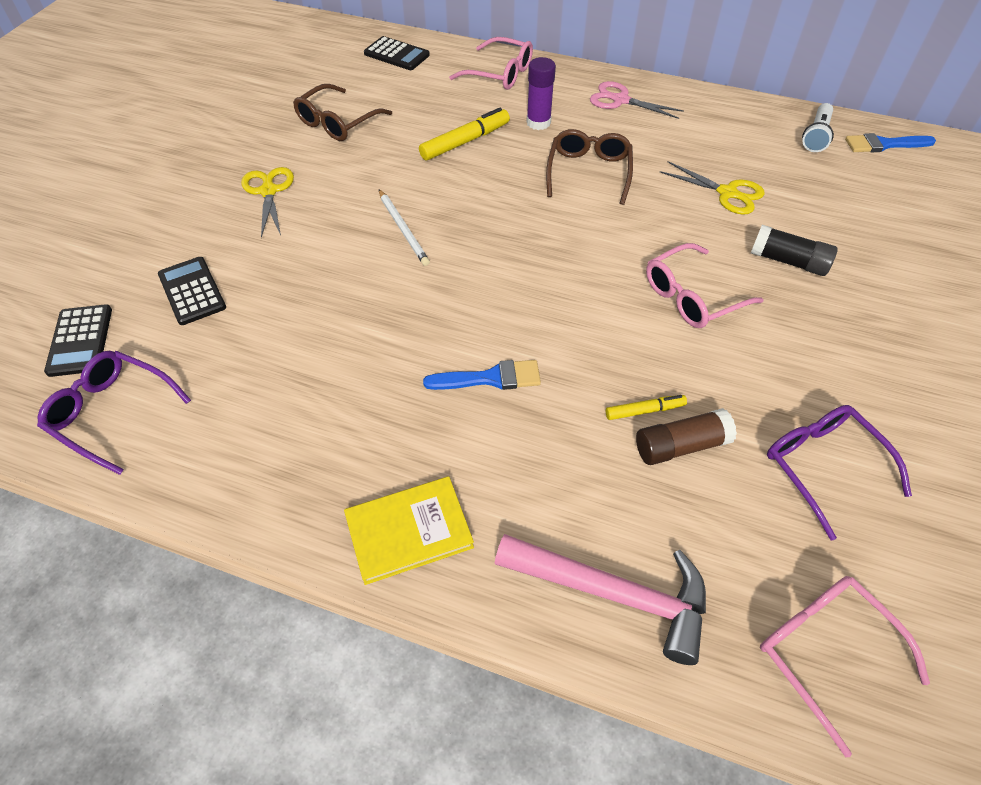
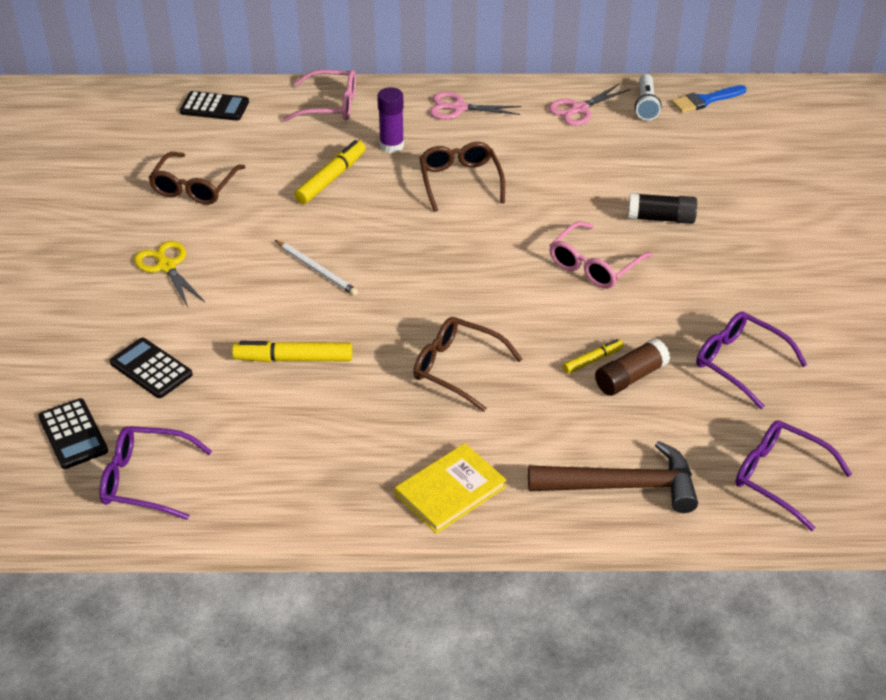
camera: 20 degrees left, 10 degrees down
blue brush [423,360,541,390] -> brown glasses [413,317,522,412]
pink hammer [494,534,706,665] -> brown hammer [528,441,698,513]
yellow scissors [660,161,765,215] -> none
pink glasses [760,576,930,757] -> purple glasses [735,420,852,531]
none -> yellow marker [232,341,352,362]
none -> pink scissors [548,83,630,126]

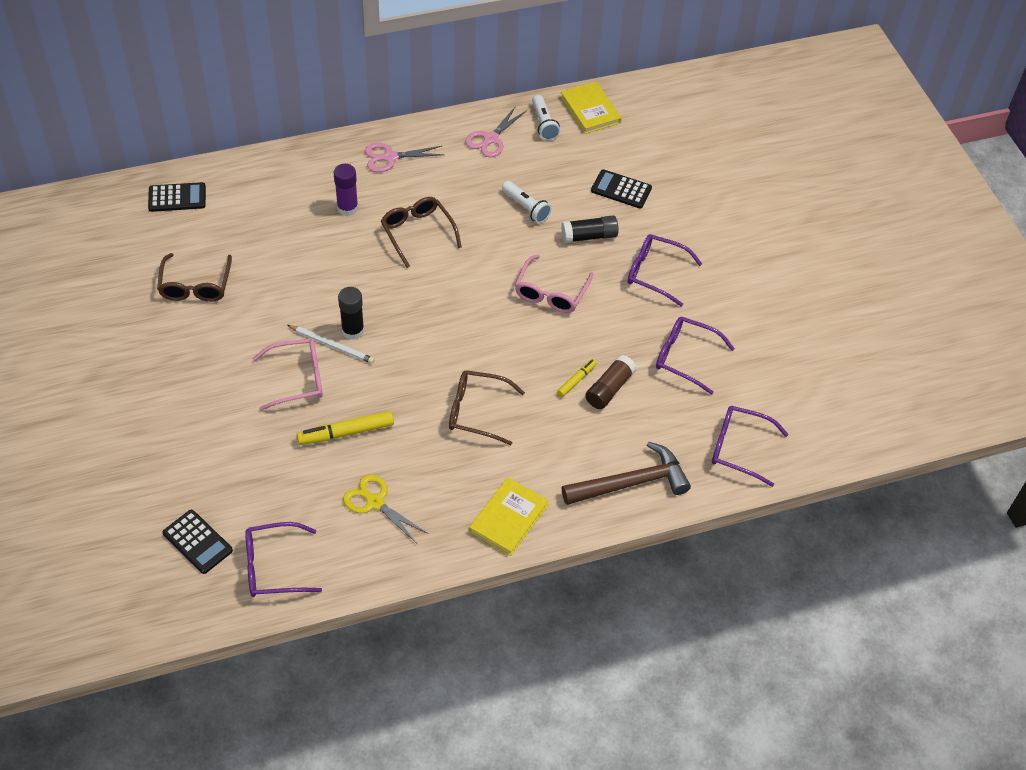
camera: 20 degrees left, 10 degrees up
black calculator [109,338,193,398] -> black calculator moved to [591,169,652,208]
yellow scissors [134,241,205,307] -> yellow scissors moved to [343,474,428,544]
pink glasses [283,70,356,122] -> pink glasses moved to [252,339,323,411]
yellow marker [294,140,366,204] -> none
blue brush [671,85,747,113] -> yellow book [560,81,621,134]
none -> black glue stick [338,287,364,340]
none -> white flashlight [502,181,552,223]
none -> purple glasses [628,234,702,307]

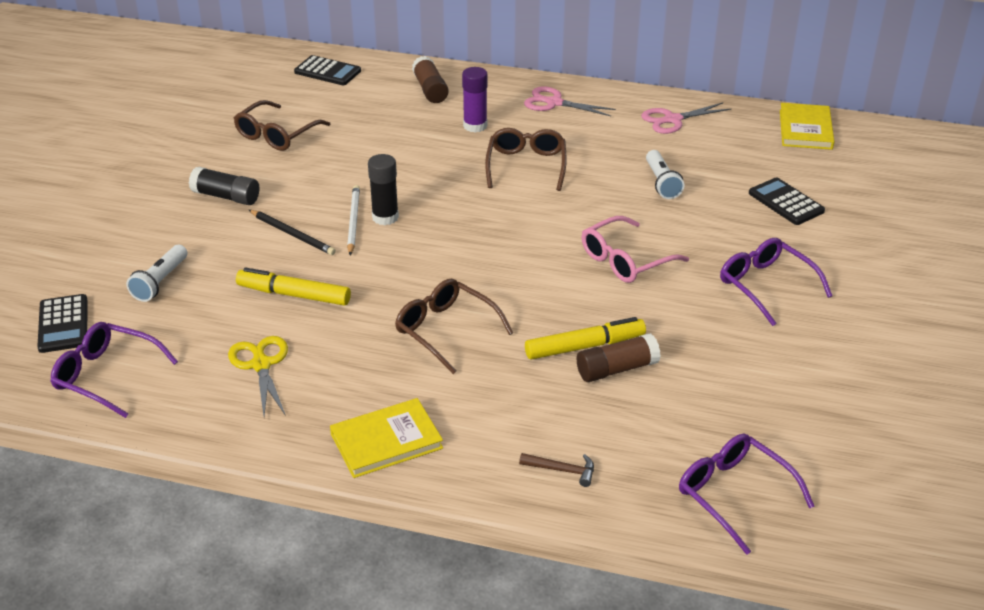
camera: 35 degrees right, 15 degrees down
pink glasses [252,339,323,411] -> black pencil [249,210,336,255]
white pencil [287,325,375,364] -> white pencil turned 150 degrees counterclockwise [347,185,360,255]
white flashlight [532,95,560,140] -> white flashlight moved to [126,245,187,302]
yellow marker [557,359,597,397] -> yellow marker [525,317,646,360], size x1.72
black glue stick [561,215,619,243] -> black glue stick moved to [189,166,260,205]
brown hammer [562,442,691,505] -> brown hammer [519,453,594,487], size x0.43
purple glasses [656,317,735,395] -> none
none -> brown glue stick [412,56,449,103]

